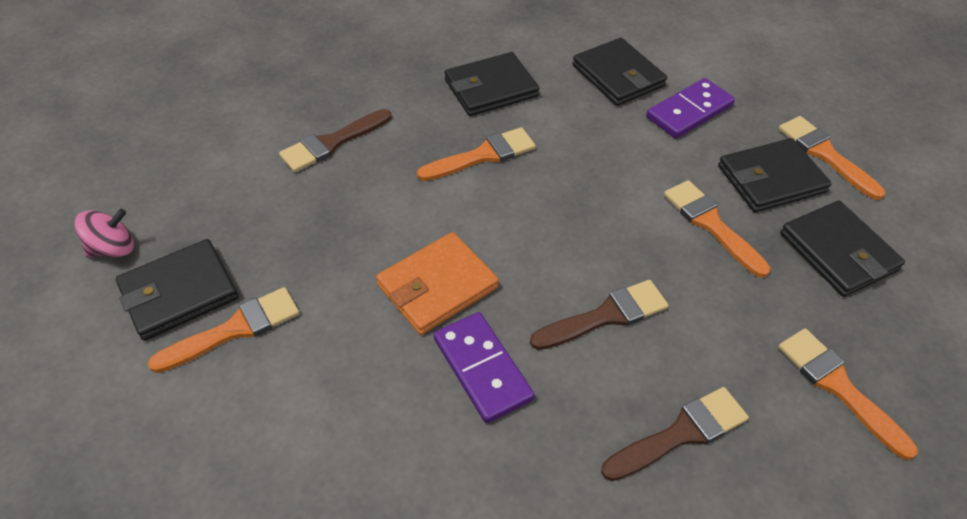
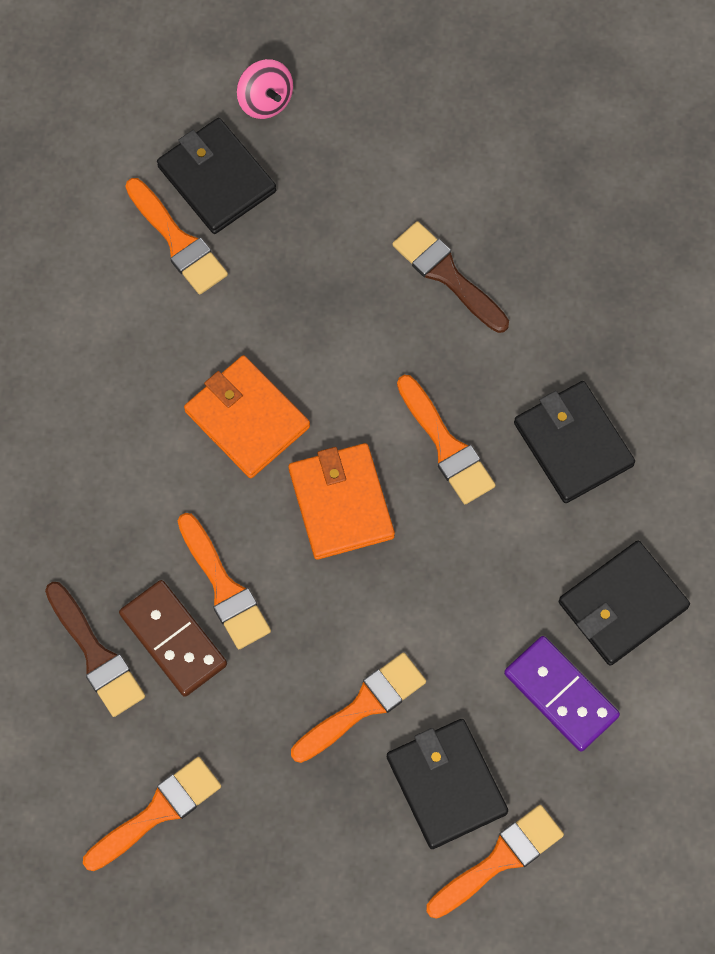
camera: 85 degrees right, 20 degrees up
purple domino [434,312,535,423] -> none
brown brush [530,280,669,350] -> orange brush [178,513,271,649]
black wallet [780,201,905,297] -> none
none -> brown domino [119,580,227,697]
none -> orange wallet [289,443,395,560]

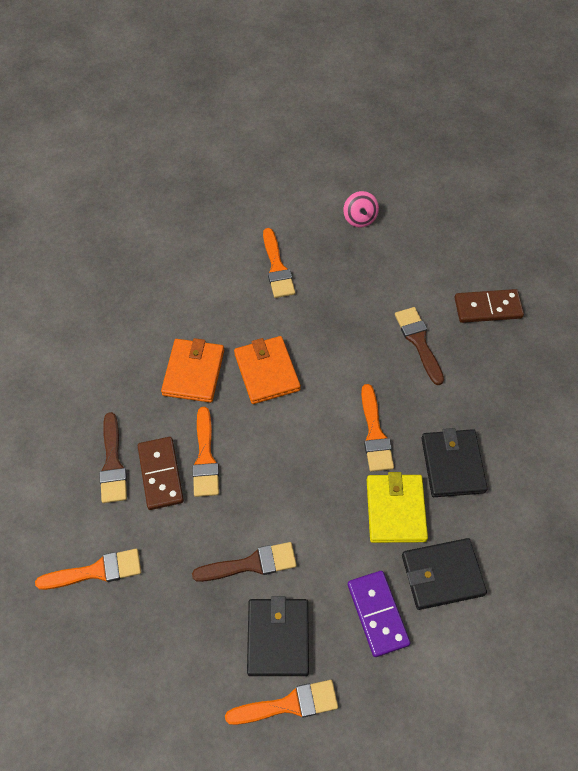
camera: 25 degrees right, 10 degrees down
black wallet [157,118,276,234] -> none
orange wallet [289,443,395,560] -> orange wallet moved to [161,338,224,403]
orange brush [291,652,426,763] -> brown brush [192,542,297,582]
none -> yellow wallet [367,472,428,543]
none -> brown domino [455,289,524,323]

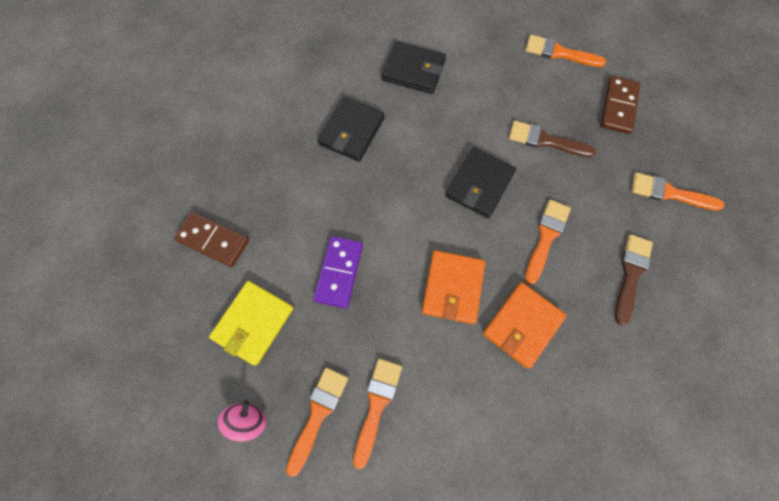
camera: 150 degrees left, 10 degrees up
brown domino [138,437,184,510] -> brown domino moved to [601,76,641,134]
black wallet [247,596,309,676] -> black wallet moved to [445,147,516,218]
purple domino [348,571,410,657] -> purple domino moved to [313,236,363,308]
orange brush [361,384,394,472] -> orange brush moved to [286,368,348,477]
yellow wallet [367,472,428,543] -> yellow wallet moved to [209,281,293,366]
brown brush [395,307,444,385] -> none

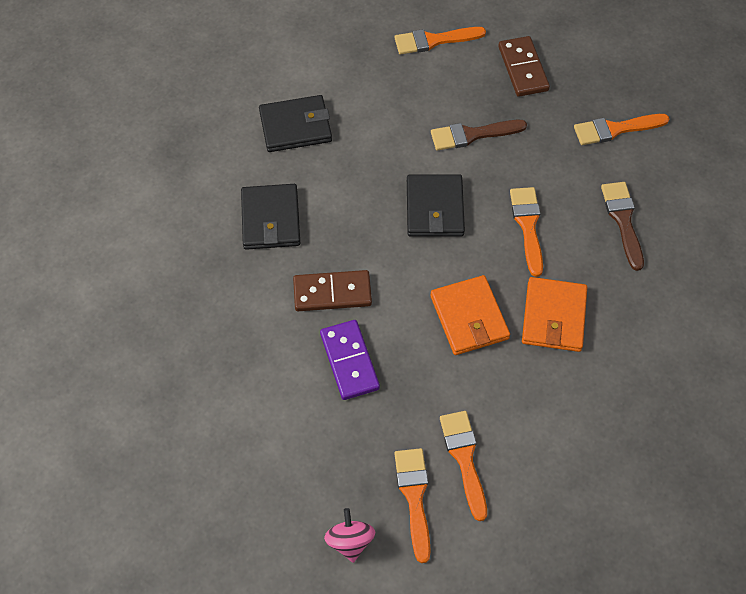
camera: 30 degrees left, 10 degrees down
brown domino [174,212,249,267] -> brown domino moved to [293,270,372,311]
yellow wallet [209,281,293,366] -> none

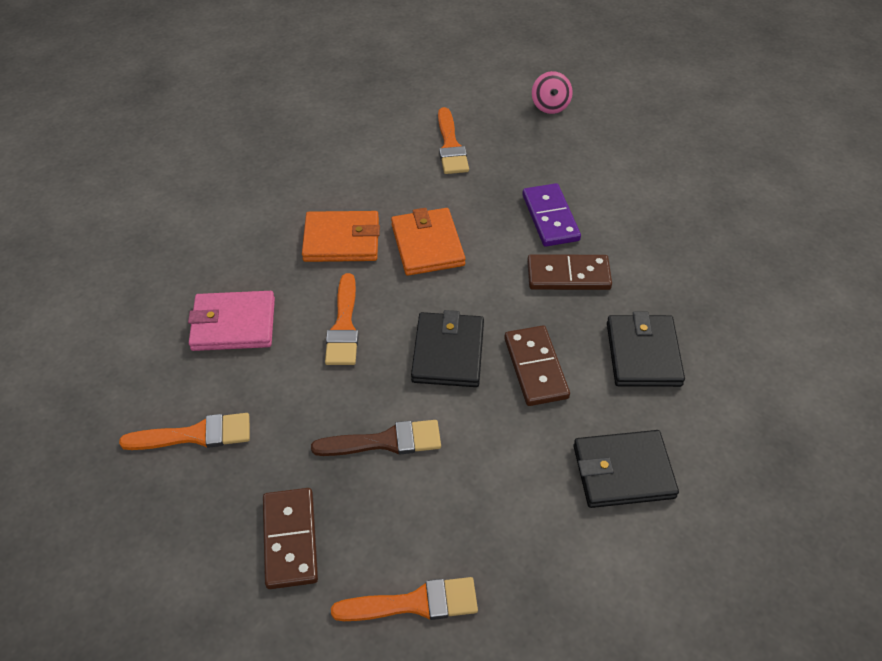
camera: 175 degrees left, 10 degrees down
orange brush [394,448,431,563] -> none
orange wallet [522,277,587,352] -> orange wallet turned 75 degrees clockwise [302,211,380,262]
brown brush [601,182,644,271] -> pink wallet [188,291,275,351]
none -> brown domino [504,325,570,406]

